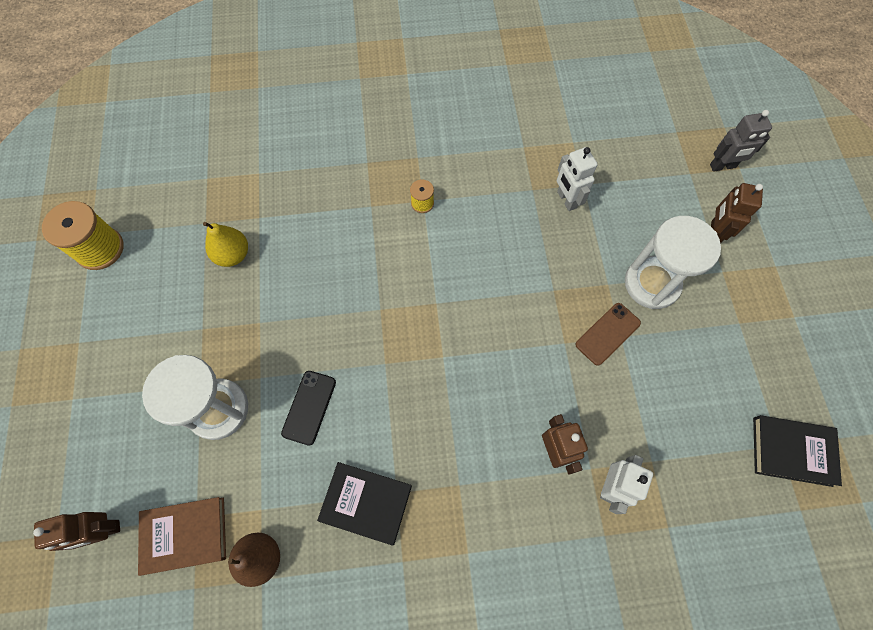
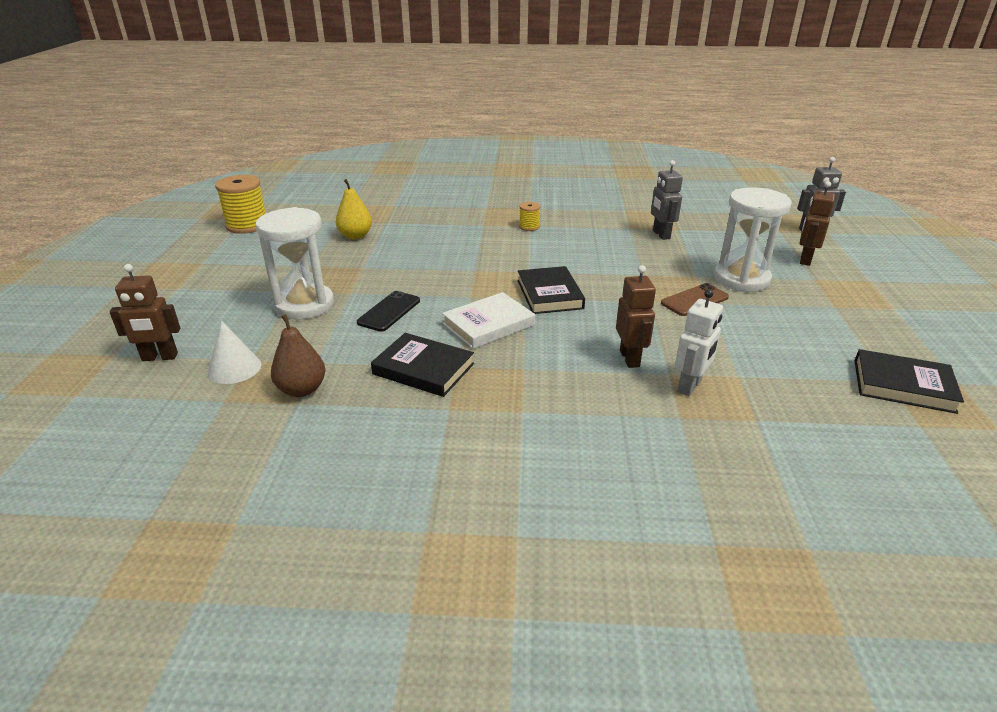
camera: 10 degrees right, 35 degrees down
brown book [138,497,226,576] -> white cone [208,321,261,384]
white robot [557,147,598,211] -> grey robot [651,160,683,240]
none -> white book [442,292,535,349]
none -> black book [517,266,585,314]

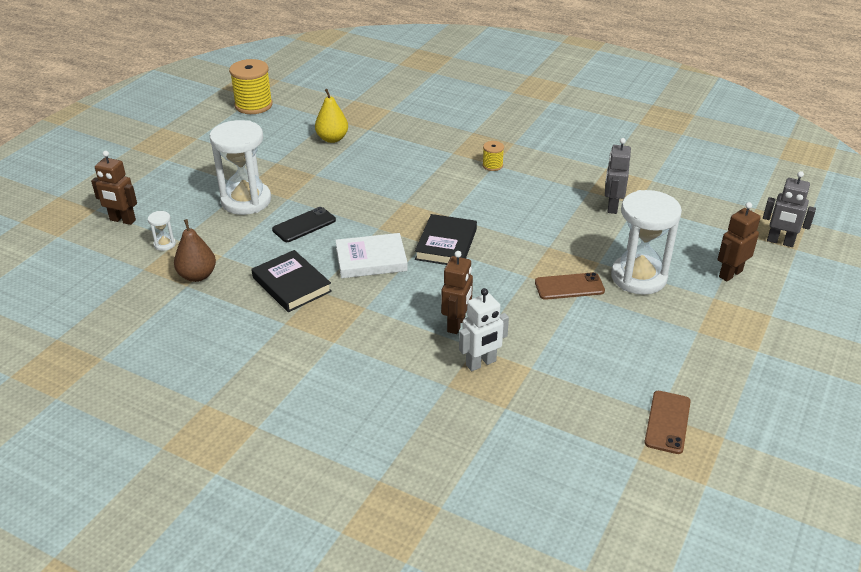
camera: 25 degrees right, 5 degrees up
white cone [208,321,261,384] -> white hourglass [148,211,176,251]
black book [854,349,964,414] -> brown phone [644,391,691,454]

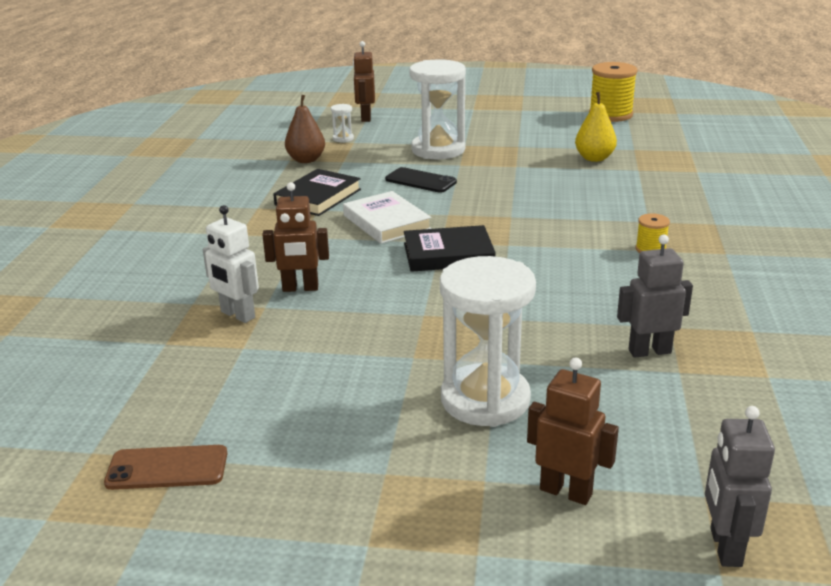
camera: 70 degrees right, 10 degrees down
brown phone [535,272,605,300] -> none

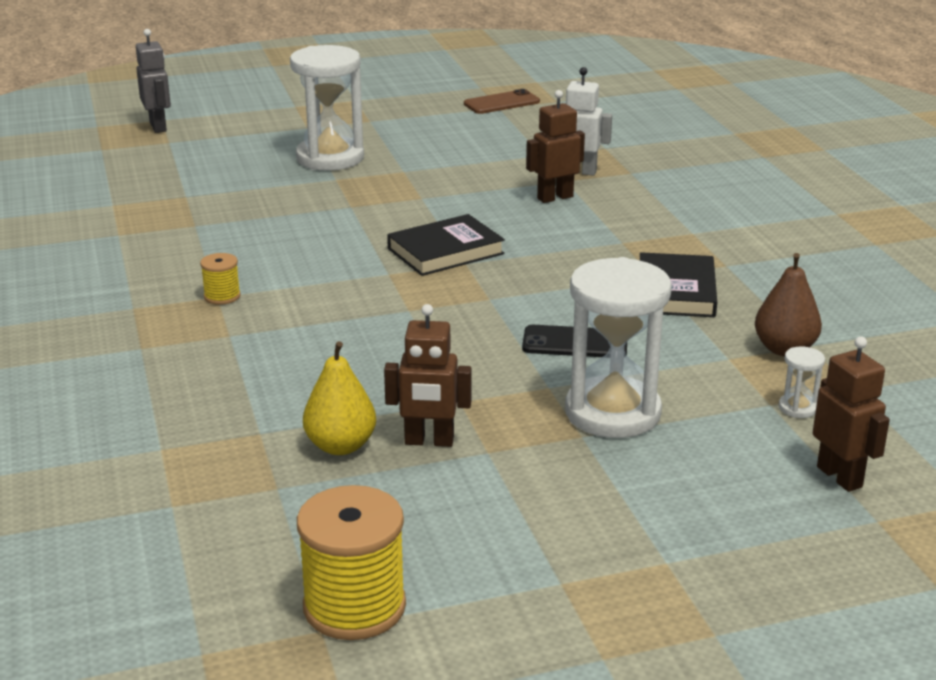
camera: 155 degrees right, 0 degrees up
white book [343,191,432,244] -> none
brown robot [527,357,619,505] -> brown robot moved to [384,304,471,447]
grey robot [617,235,693,358] -> none

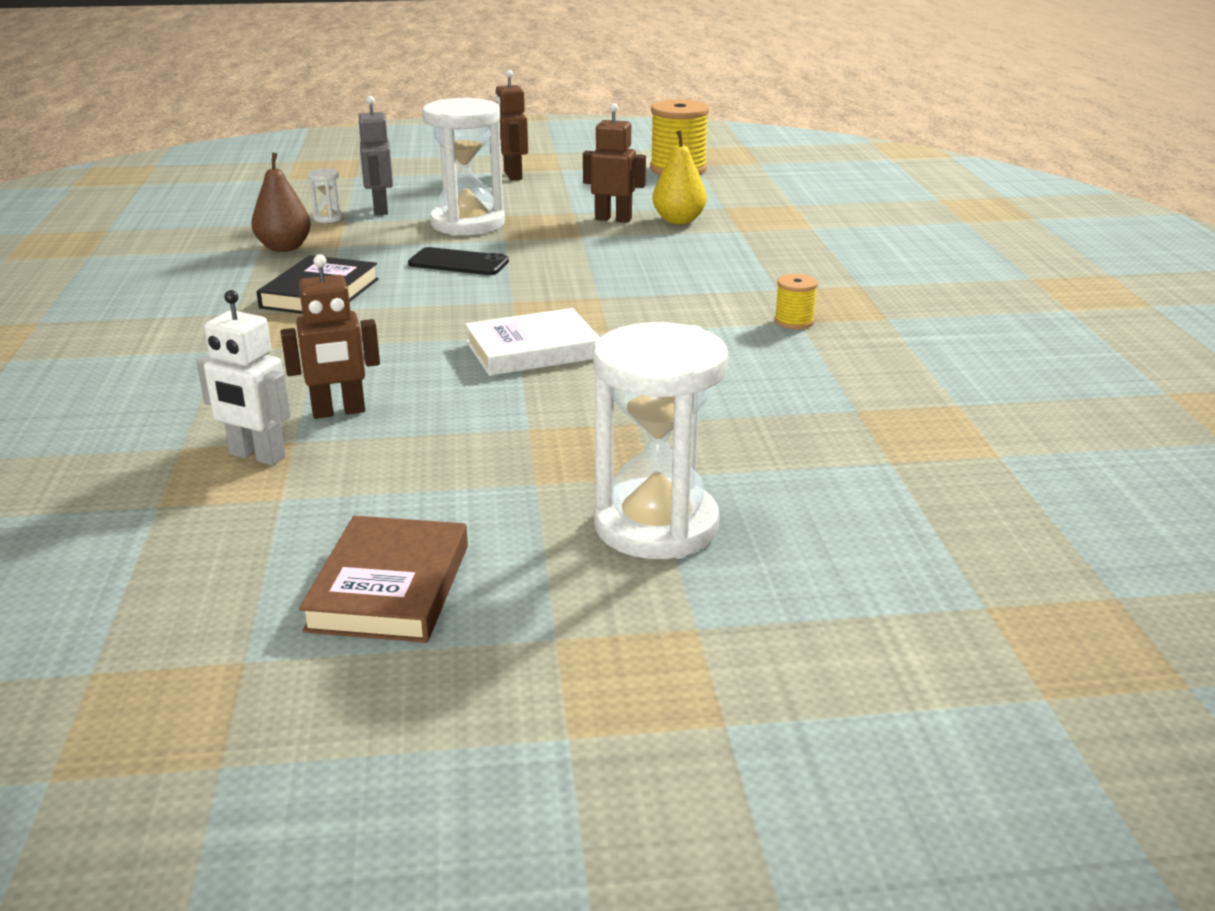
camera: 170 degrees left, 0 degrees up
grey robot [136,29,171,133] -> grey robot moved to [357,96,393,215]
black book [387,214,505,276] -> white book [465,308,600,376]
brown phone [464,89,540,114] -> none
brown robot [813,336,890,492] -> brown robot moved to [495,70,528,181]
none -> brown book [299,516,468,643]

